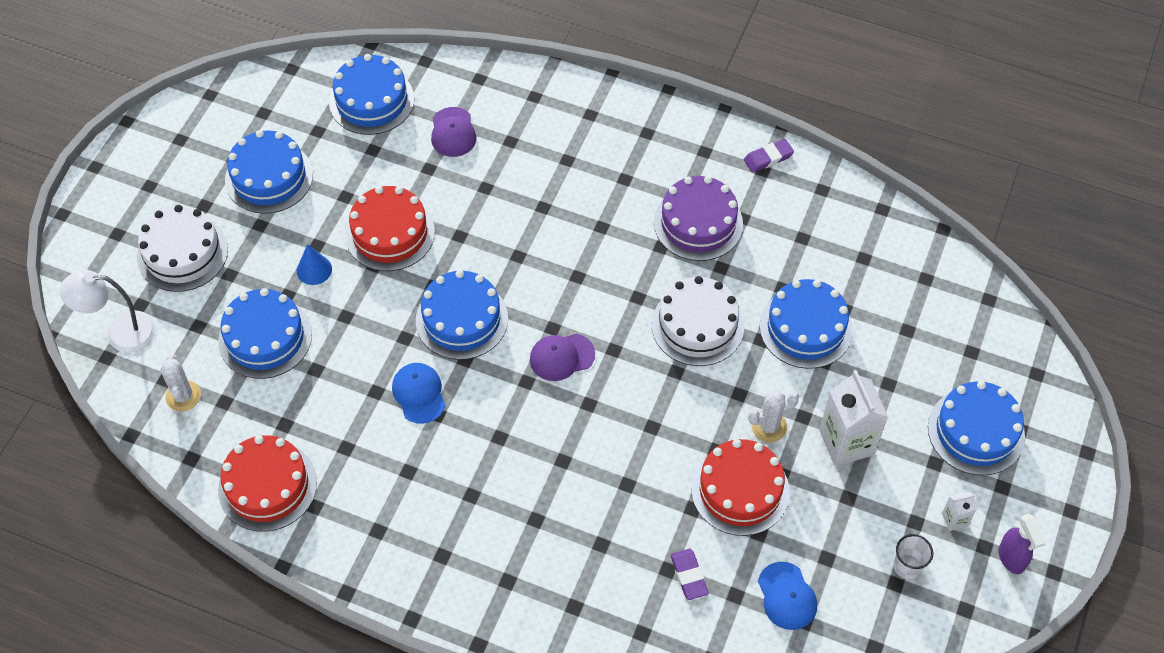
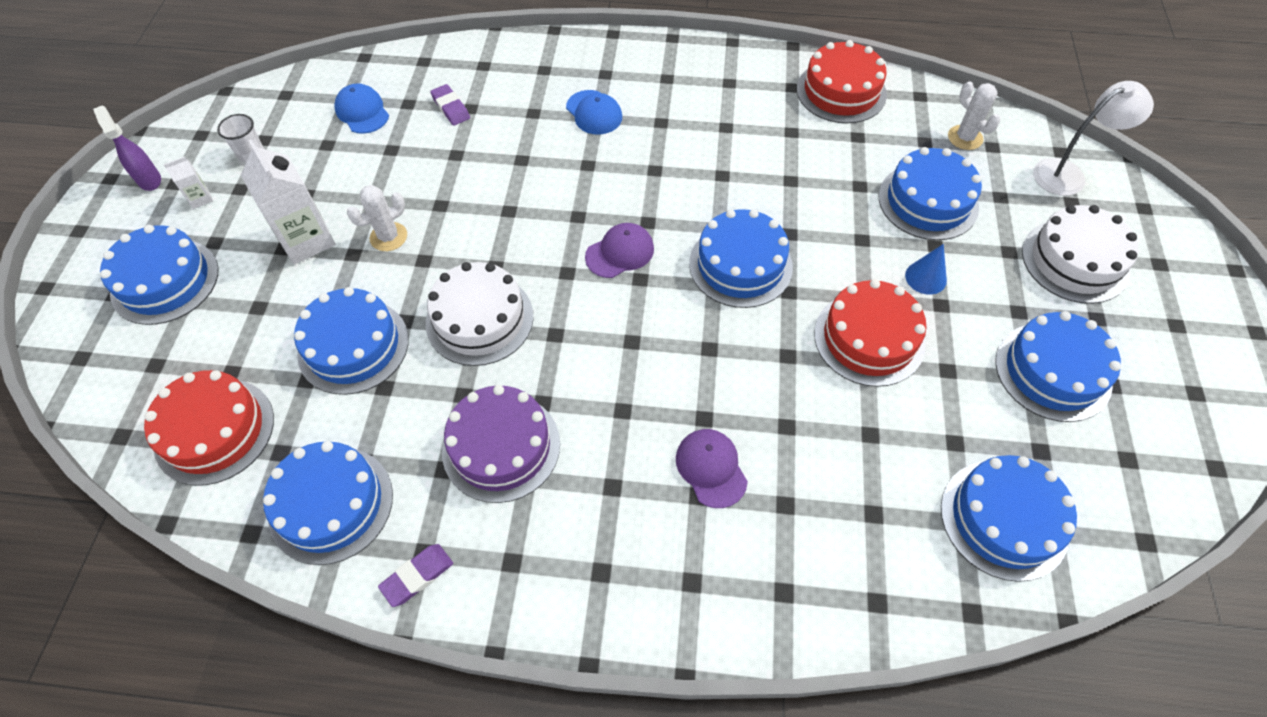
camera: 165 degrees right, 0 degrees up
blue cap [392,363,446,424] -> blue cap moved to [566,90,622,134]
purple cap [431,107,477,157] -> purple cap moved to [676,429,748,508]
red cake [691,439,790,536] -> red cake moved to [144,370,274,486]
none -> blue cake [263,441,393,565]

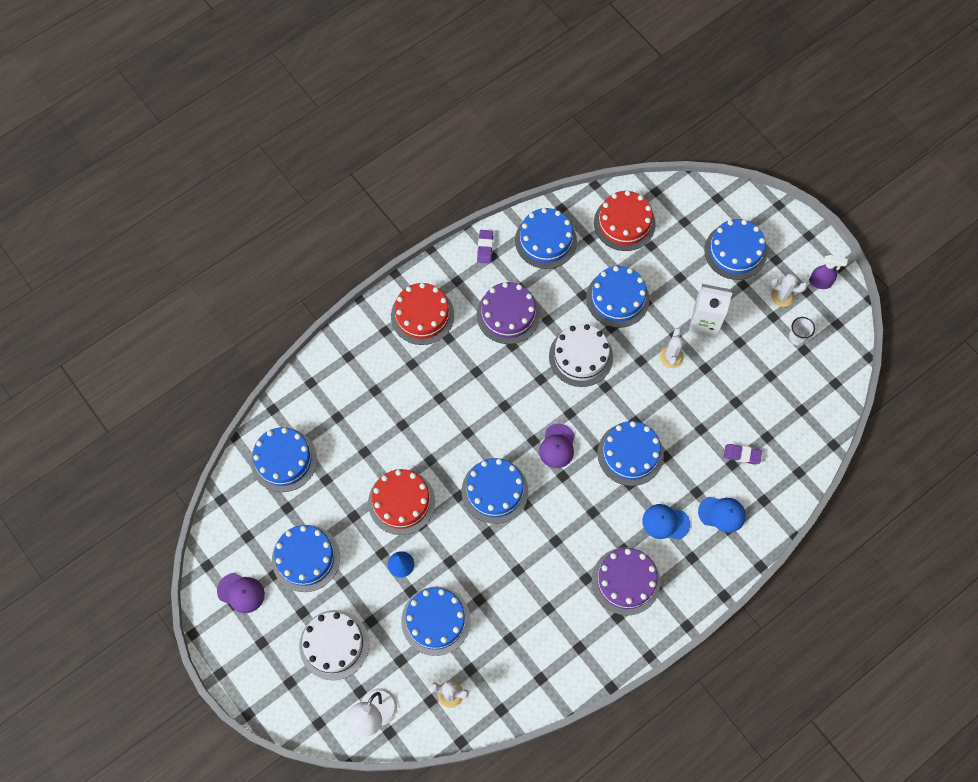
camera: 135 degrees right, 10 degrees up
white carton [163,156,213,209] -> white cactus [770,273,808,307]
blue cap [335,83,389,134] -> blue cap moved to [698,497,746,533]
purple cap [676,429,748,508] -> purple cap moved to [217,573,265,613]
red cake [797,40,887,123] -> red cake moved to [391,283,454,345]
none -> purple cake [592,547,661,616]
none -> blue cake [597,421,664,486]

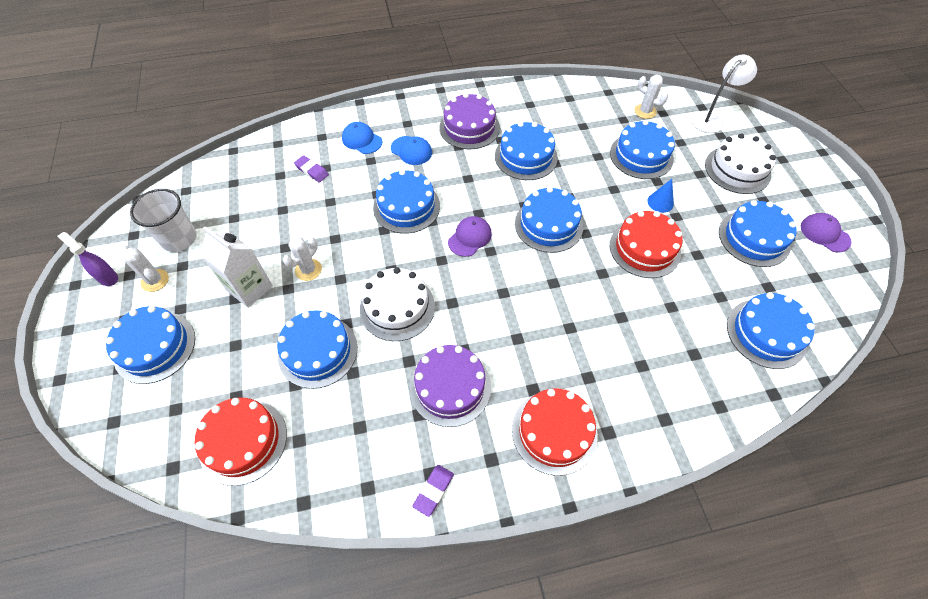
camera: 155 degrees left, 10 degrees down
blue cake [515,208,577,269] -> blue cake moved to [495,122,558,180]
white cup [789,317,815,346] -> white cup [130,189,197,252], size x1.79

